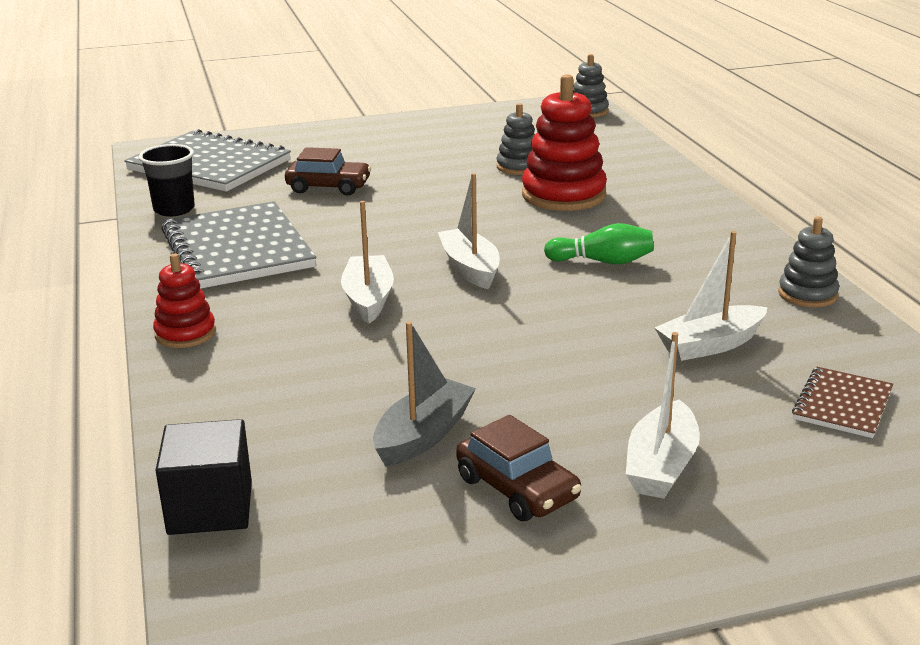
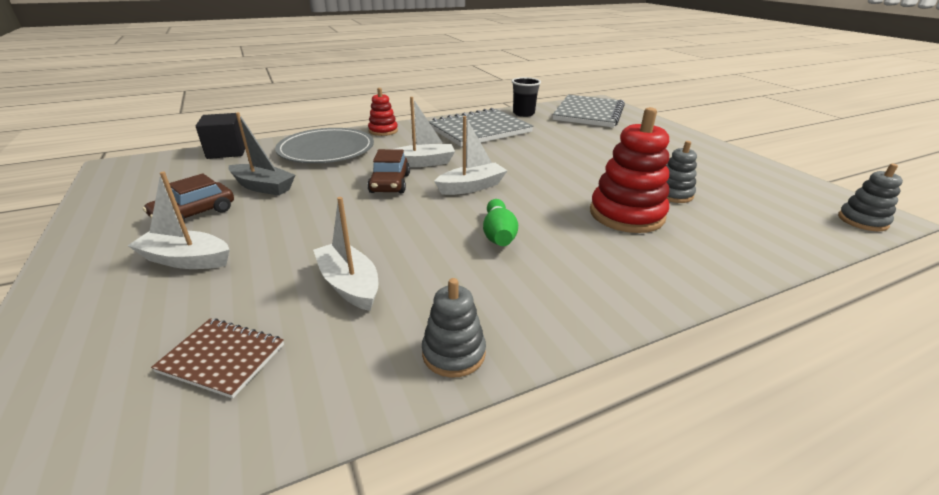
camera: 80 degrees right, 5 degrees up
brown car [285,147,371,196] -> brown car moved to [368,149,410,193]
none -> grey plate [275,128,374,163]

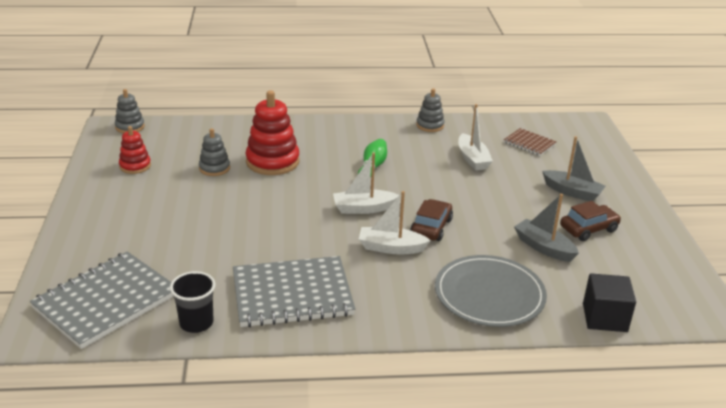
camera: 160 degrees left, 0 degrees up
white boat [127,172,230,269] -> grey boat [542,136,606,201]
red stacking toy [368,88,398,136] -> red stacking toy moved to [119,126,151,174]

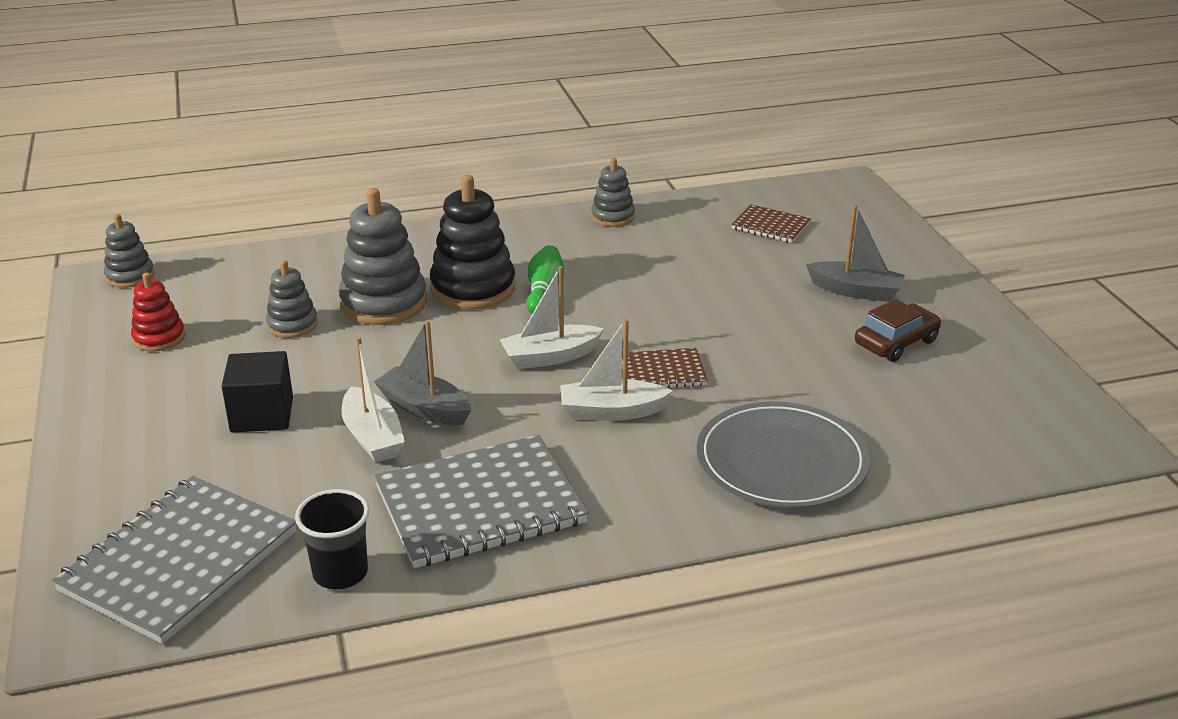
camera: 10 degrees left, 0 degrees up
red stacking toy [245,90,300,175] -> grey stacking toy [338,188,427,325]
brown car [410,199,453,241] -> brown notebook [622,348,708,388]
white boat [458,104,493,171] -> white boat moved to [341,337,405,462]
grey boat [514,194,579,262] -> grey boat moved to [374,320,471,425]
black cube [583,273,636,332] -> black cube moved to [222,351,293,433]
none -> black stacking toy [430,175,515,310]

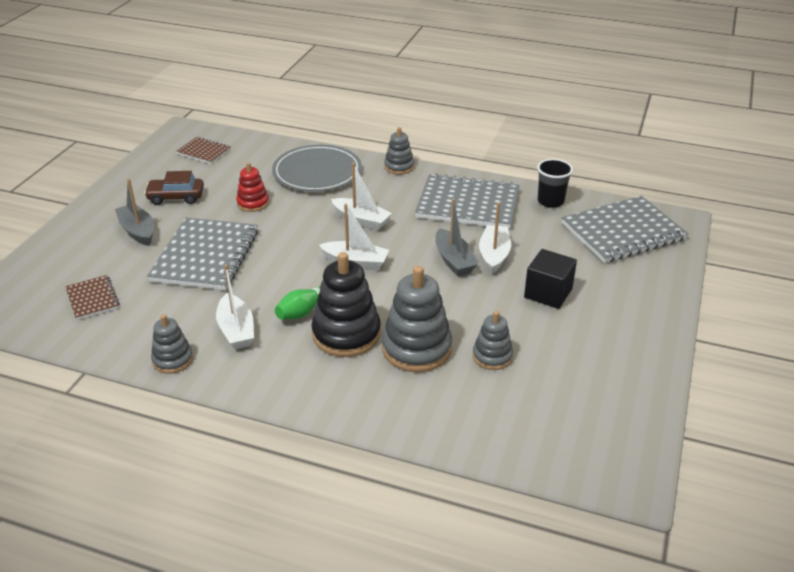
camera: 145 degrees left, 5 degrees up
grey stacking toy [104,214,155,288] -> grey stacking toy moved to [384,127,414,175]
red stacking toy [131,272,185,351] -> red stacking toy moved to [236,162,269,212]
brown notebook [622,348,708,388] -> brown notebook moved to [176,137,231,164]
none -> grey notebook [147,217,258,290]
none -> white boat [216,265,254,349]

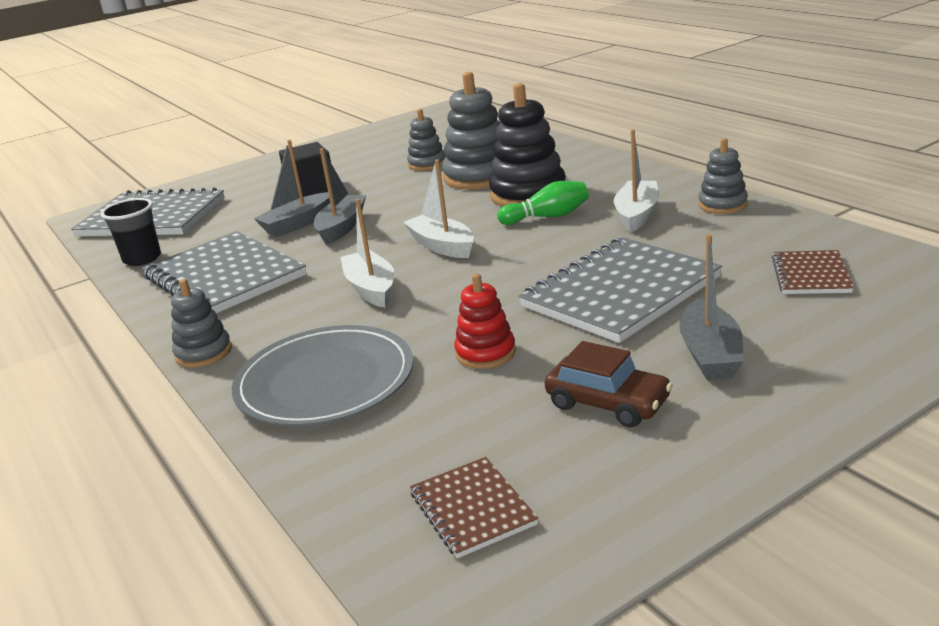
camera: 140 degrees left, 10 degrees down
white boat [479,202,511,274] -> grey boat [254,140,330,237]

